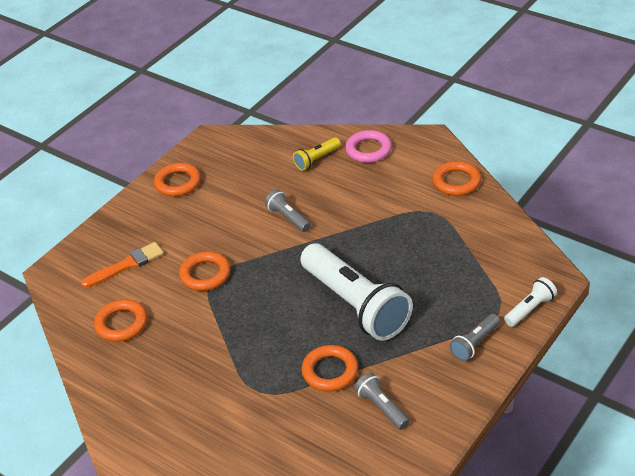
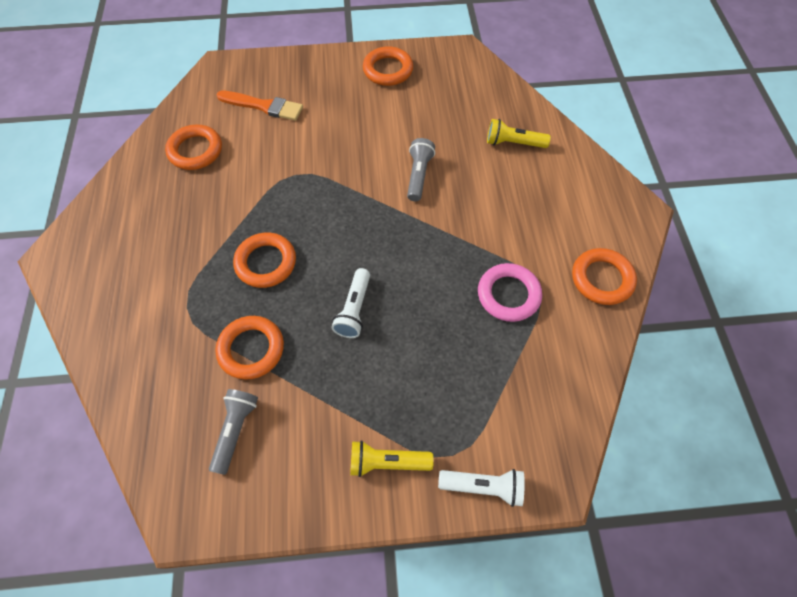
camera: 45 degrees right, 20 degrees up
orange ring [179,251,231,291] -> orange ring moved to [233,232,296,288]
white flashlight [300,243,413,341] -> white flashlight [332,268,370,338], size x0.44
pink ring [345,130,392,163] -> pink ring moved to [478,263,542,322]
grey flashlight [449,314,500,361] -> yellow flashlight [350,440,434,477]

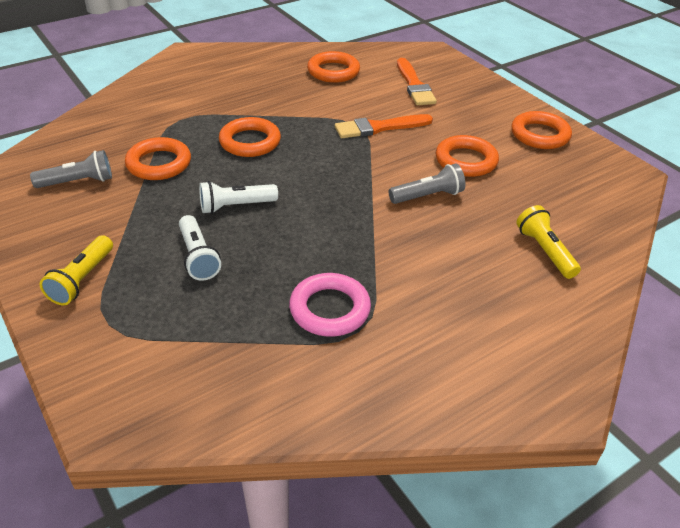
camera: 60 degrees right, 20 degrees down
yellow flashlight [350,440,434,477] -> yellow flashlight turned 135 degrees counterclockwise [40,235,113,305]
white flashlight [438,469,525,507] -> white flashlight moved to [179,215,221,281]
orange ring [572,248,637,305] -> orange ring moved to [436,135,499,177]
none -> orange brush [335,114,433,138]

